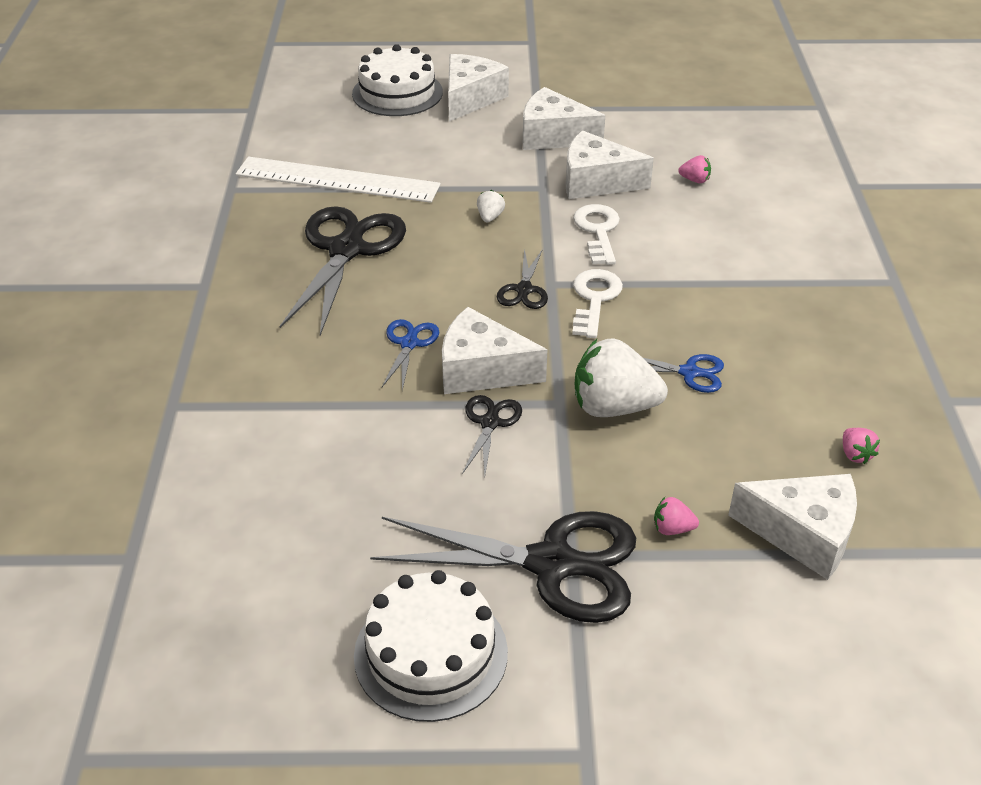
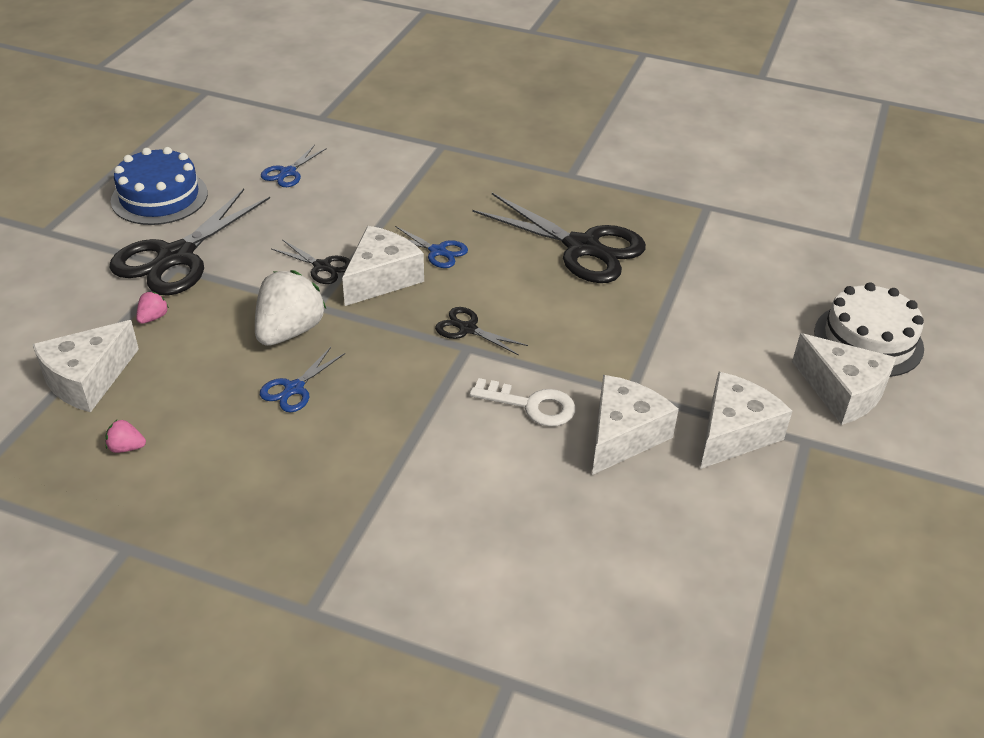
camera: 110 degrees right, 0 degrees up
white ruler [236,157,441,203] -> none
white cake [354,570,508,722] -> blue cake [111,147,208,225]
white strawberry [477,190,505,222] -> none
white key [572,269,623,338] -> none
pink strawberry [678,155,711,183] -> none
none -> blue scissors [261,145,327,187]

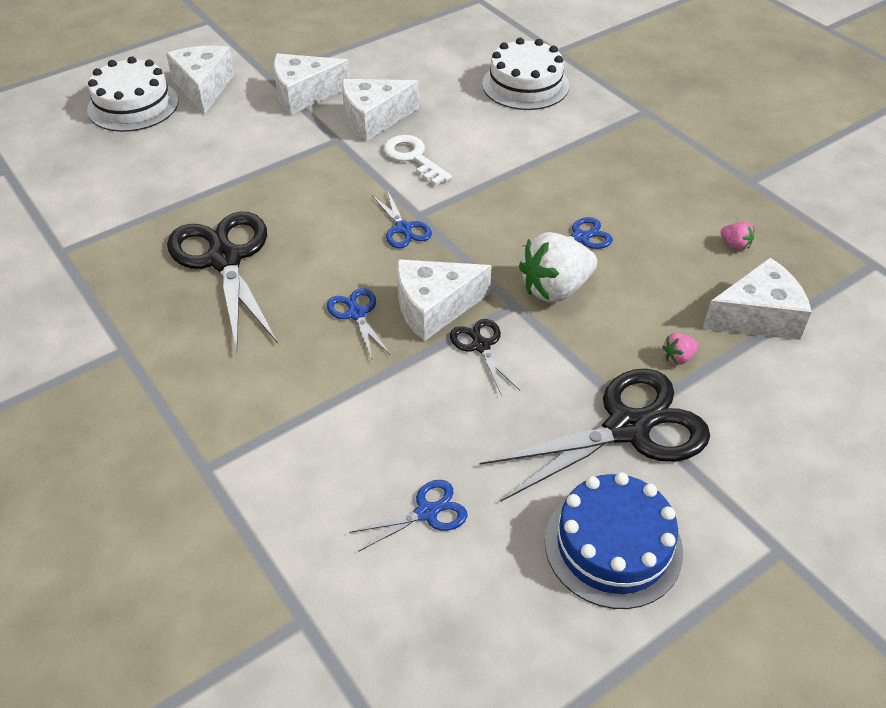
camera: 145 degrees left, 5 degrees up
black scissors [435,307,528,356] -> blue scissors [372,190,432,248]
none -> white cake [482,38,569,110]

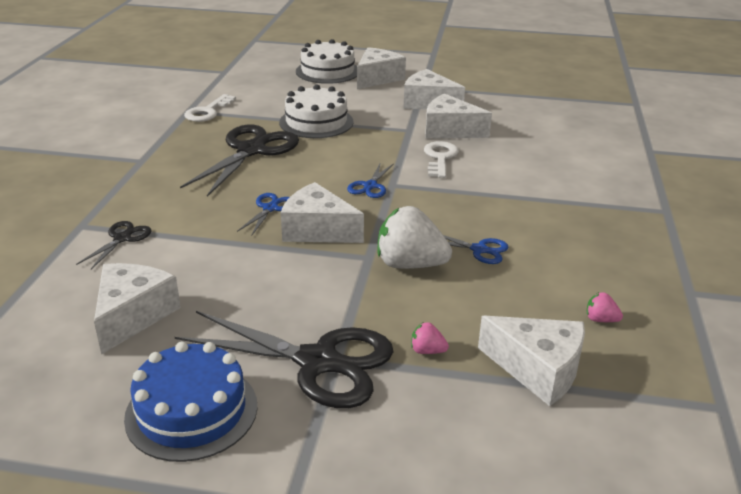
camera: 45 degrees right, 15 degrees down
blue scissors [349,480,467,552] -> white cheese [94,263,181,354]
black scissors [450,319,520,396] -> black scissors moved to [76,221,151,269]
white cake [482,38,569,110] -> white cake moved to [279,84,354,138]
pink strawberry [720,222,754,250] -> pink strawberry turned 120 degrees clockwise [587,292,623,322]
none -> white key [184,94,236,122]

